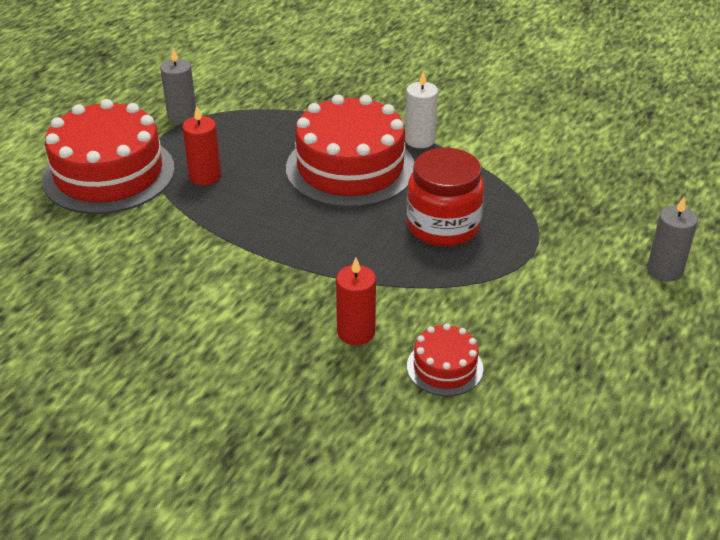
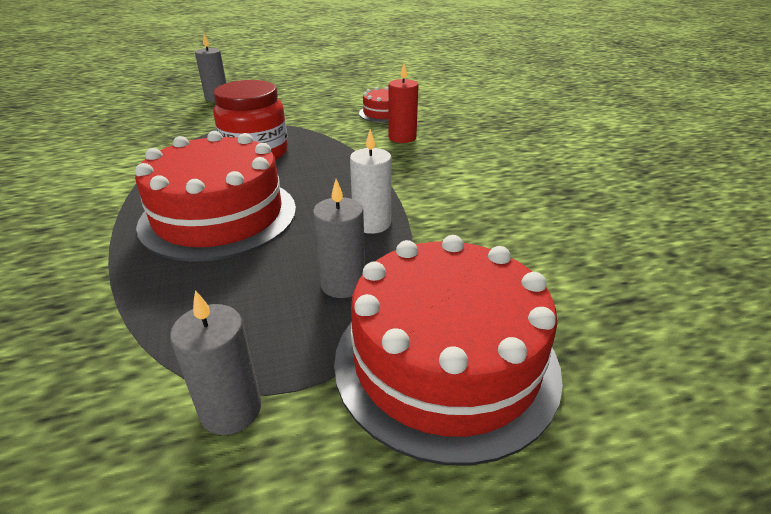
camera: 135 degrees left, 5 degrees down
red candle [182,105,221,185] -> grey candle [313,179,365,298]
white candle [405,71,438,148] -> white candle moved to [350,129,392,234]

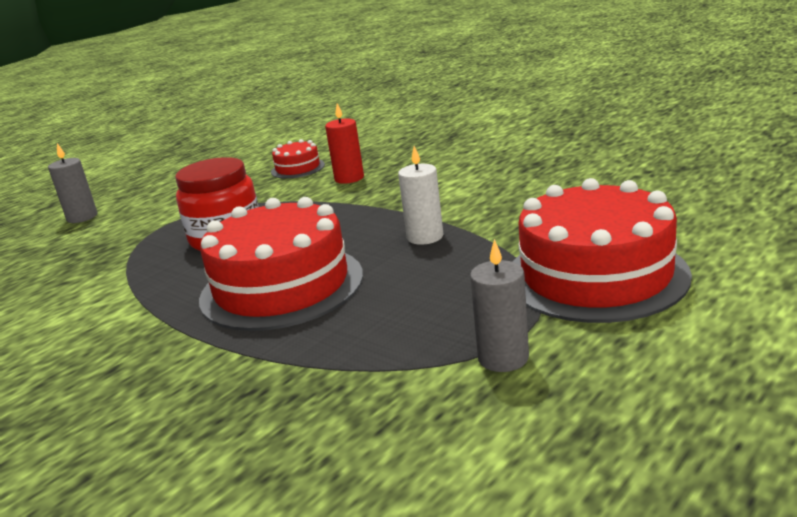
camera: 30 degrees left, 10 degrees down
grey candle [313,179,365,298] -> none

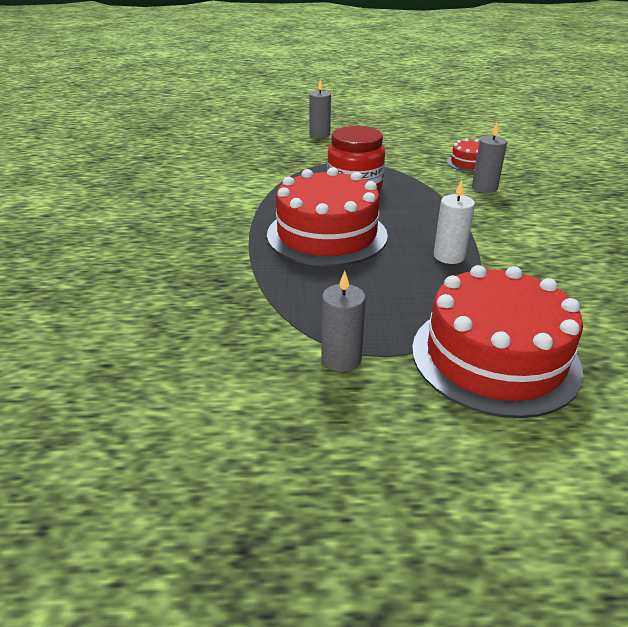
camera: 45 degrees right, 10 degrees up
red candle [325,103,364,184] -> grey candle [472,123,507,193]

